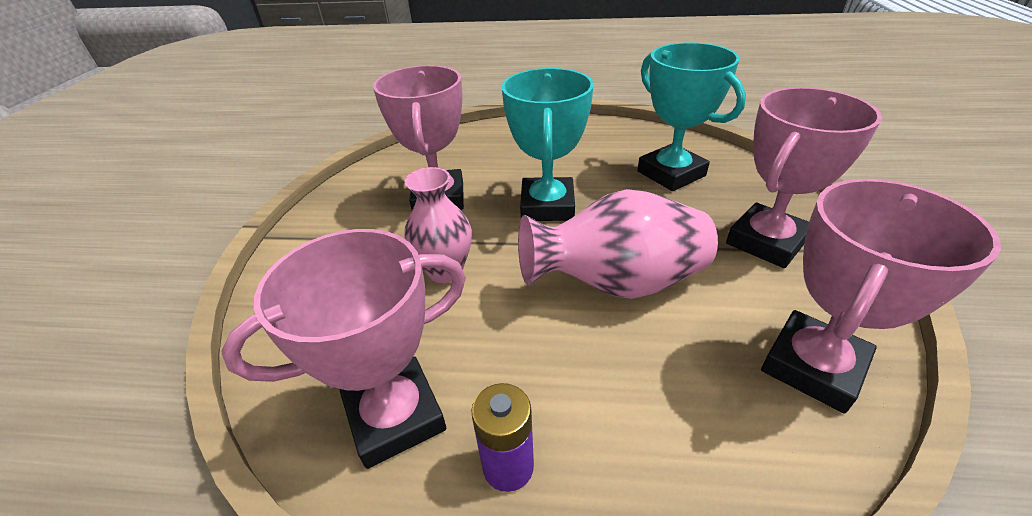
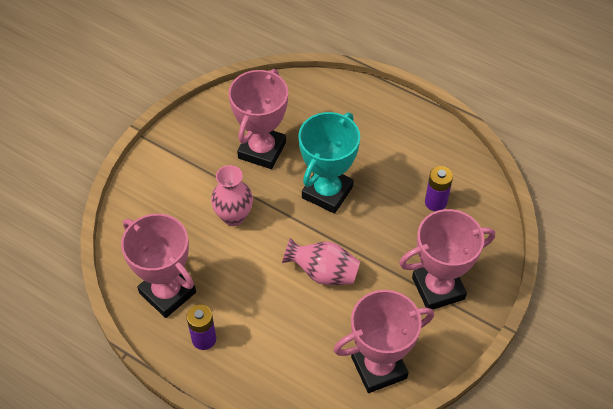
camera: 25 degrees right, 15 degrees up
pink trophy [222,229,466,469] -> pink trophy turned 45 degrees clockwise [121,214,196,318]
pink vase [518,189,718,299] -> pink vase [282,238,360,285], size x0.65
turquoise trophy [637,42,746,191] -> purple battery [425,166,453,211]

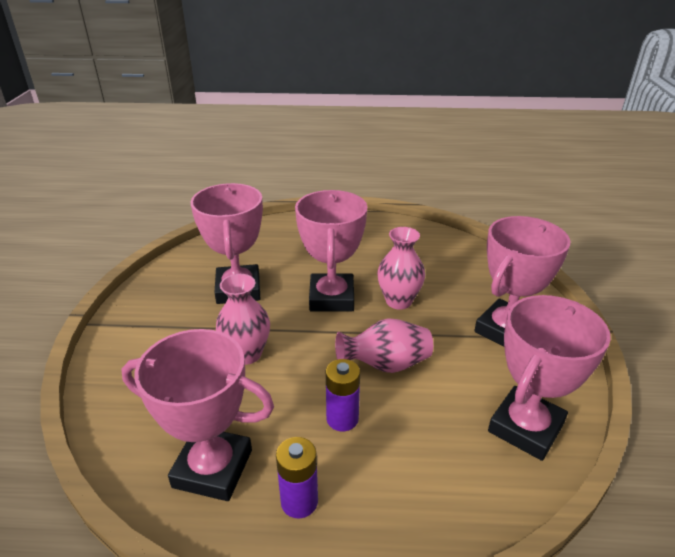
camera: 30 degrees left, 20 degrees down
turquoise trophy [298,112,360,214] -> pink trophy [295,190,367,311]
purple battery [425,166,453,211] -> purple battery moved to [326,359,360,431]
none -> pink vase [377,227,425,310]

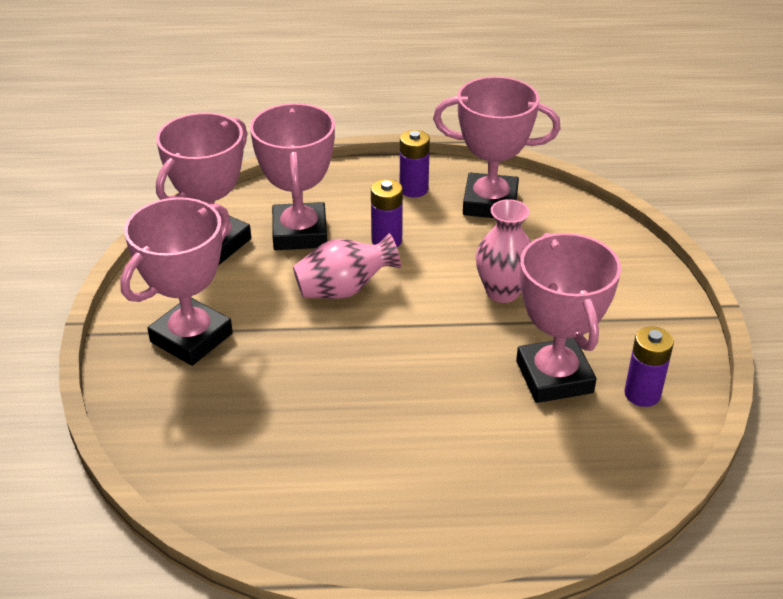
camera: 175 degrees right, 5 degrees up
pink trophy [295,190,367,311] -> pink trophy moved to [250,103,335,250]
pink vase [377,227,425,310] -> none
none -> purple battery [624,326,674,407]

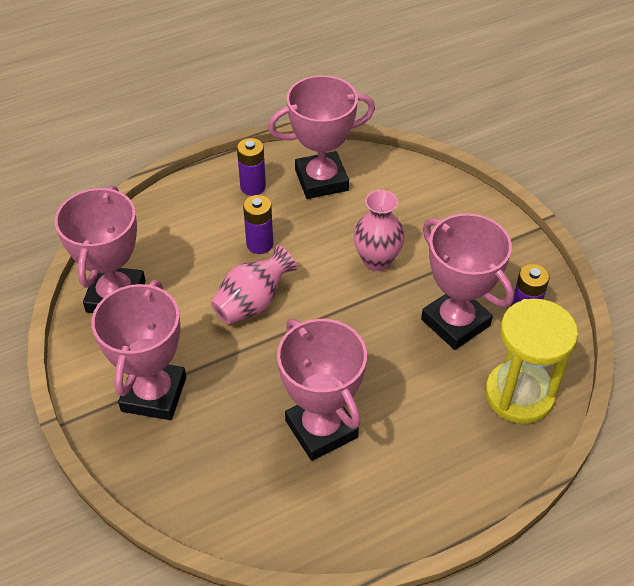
camera: 25 degrees left, 10 degrees up
pink trophy [250,103,335,250] -> pink trophy moved to [277,319,367,461]
none -> yellow hourglass [485,299,578,424]

